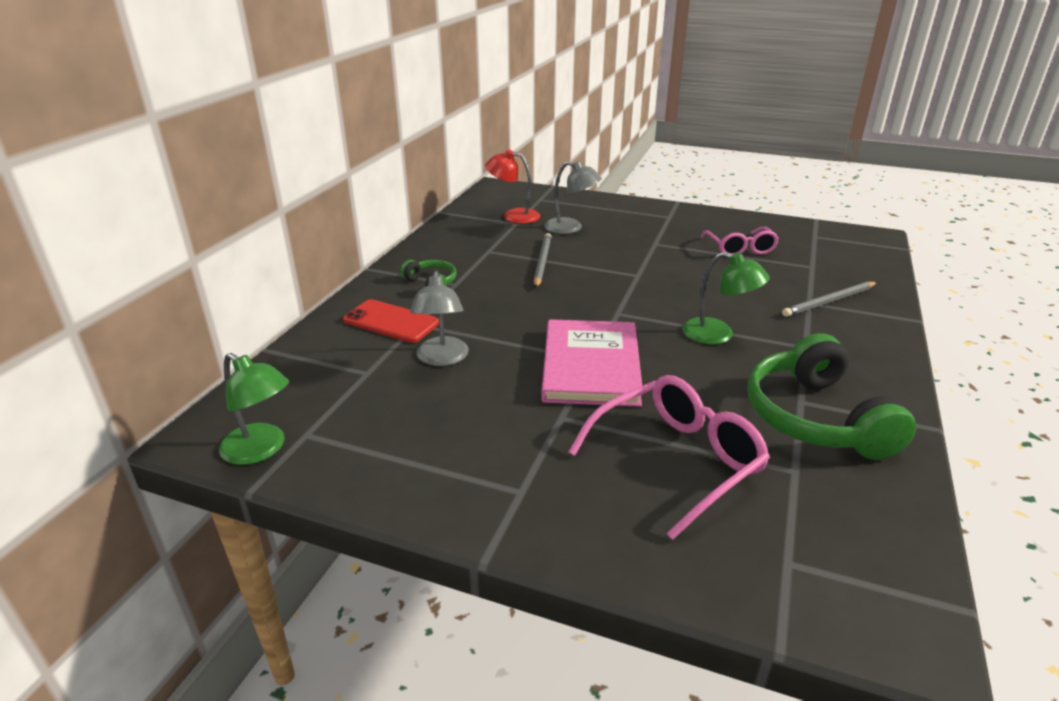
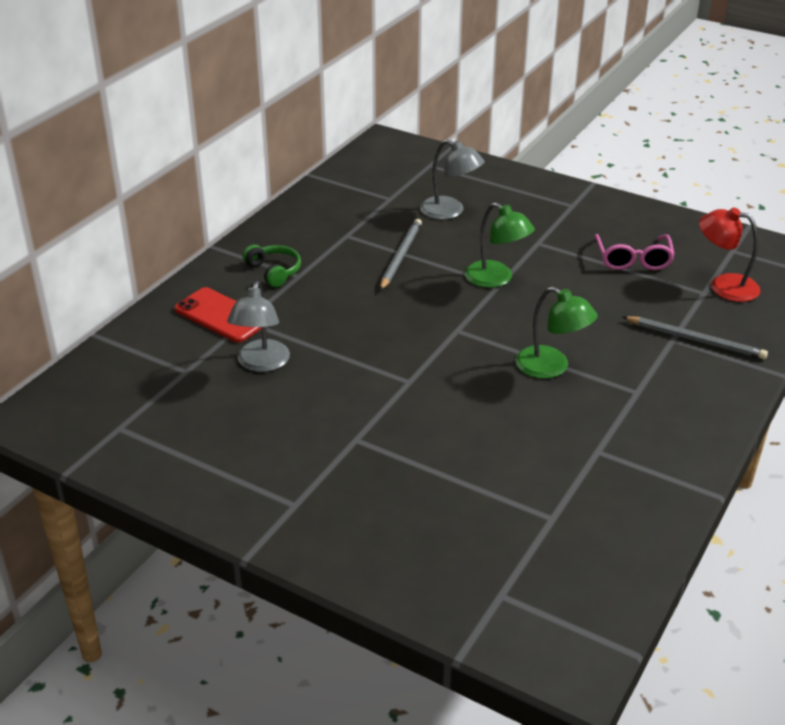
camera: 10 degrees right, 5 degrees up
green lamp [219,353,289,465] -> green lamp moved to [465,202,535,288]
red lamp [485,150,540,224] -> red lamp moved to [699,207,760,302]
pink book [542,319,643,407] -> none
pink glasses [569,375,770,540] -> none
green headphones [748,333,916,460] -> none
grey pencil [782,282,877,317] -> grey pencil turned 135 degrees counterclockwise [623,316,768,359]

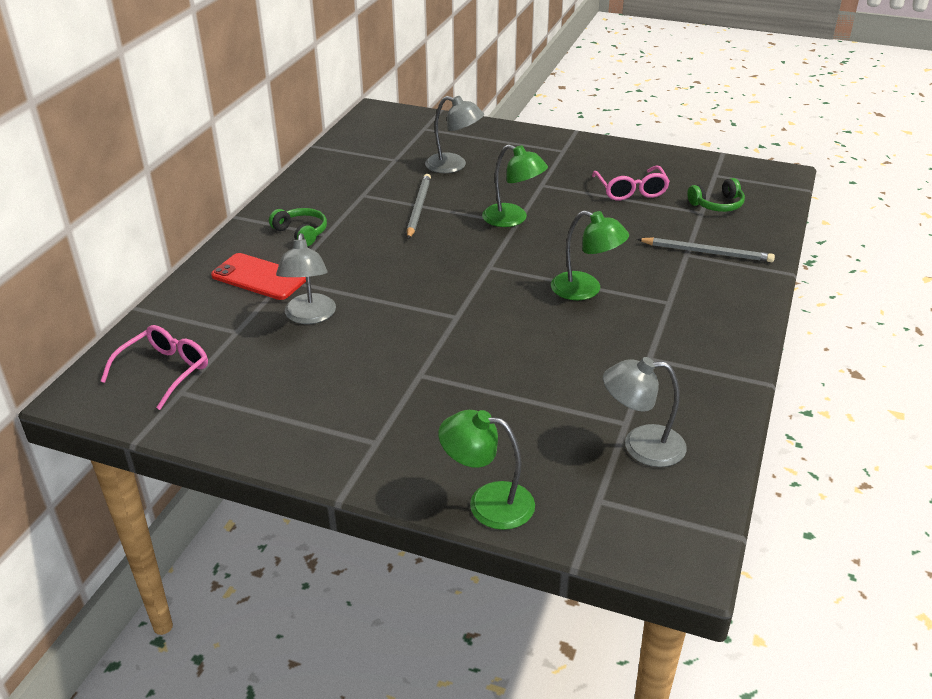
camera: 10 degrees left, 0 degrees up
red lamp [699,207,760,302] -> green headphones [687,178,745,212]
none -> pink glasses [101,325,208,410]
none -> green lamp [438,410,535,530]
none -> grey lamp [603,357,687,467]

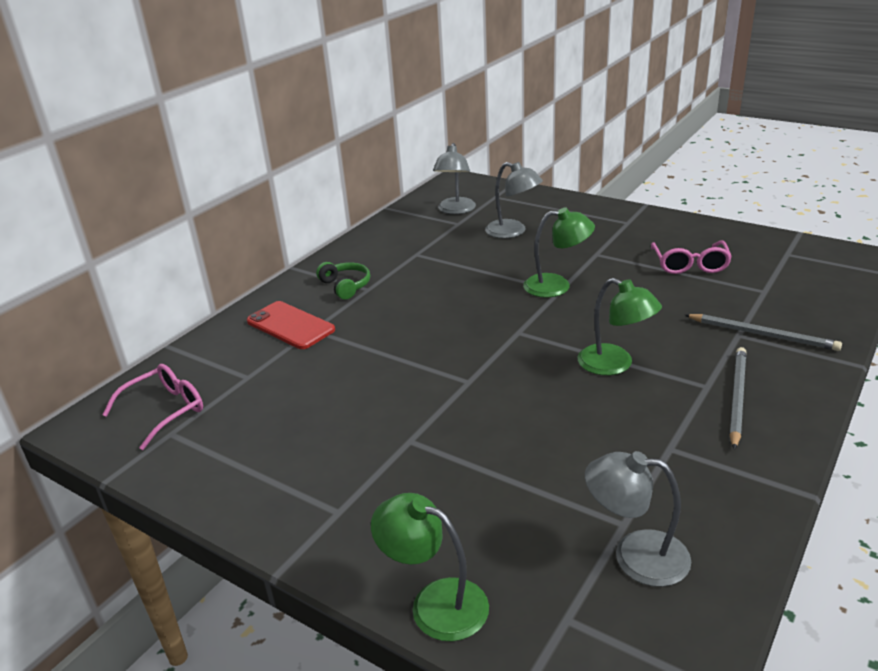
camera: 15 degrees right, 5 degrees down
grey lamp [276,233,336,324] -> grey lamp moved to [433,143,476,214]
grey pencil [407,174,431,239] -> grey pencil moved to [730,347,747,450]
green lamp [482,144,548,227] -> green lamp turned 45 degrees counterclockwise [523,207,595,298]
green headphones [687,178,745,212] -> none

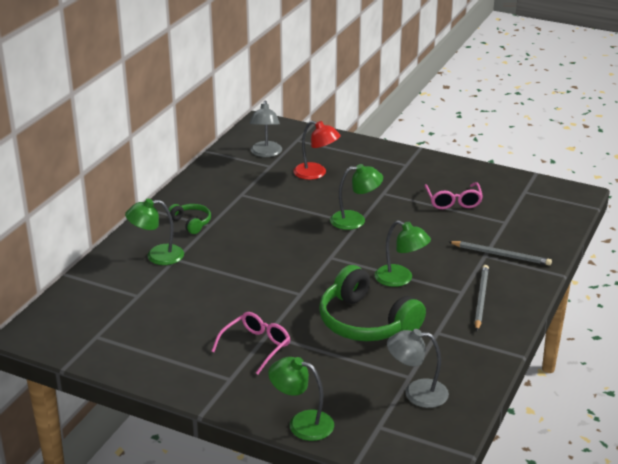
camera: 10 degrees left, 0 degrees up
pink glasses [102,364,203,450] -> pink glasses moved to [211,312,290,375]
red phone [247,301,335,349] -> green lamp [125,199,184,265]
grey lamp [485,162,543,238] -> red lamp [294,121,340,180]
none -> green headphones [319,265,426,341]

